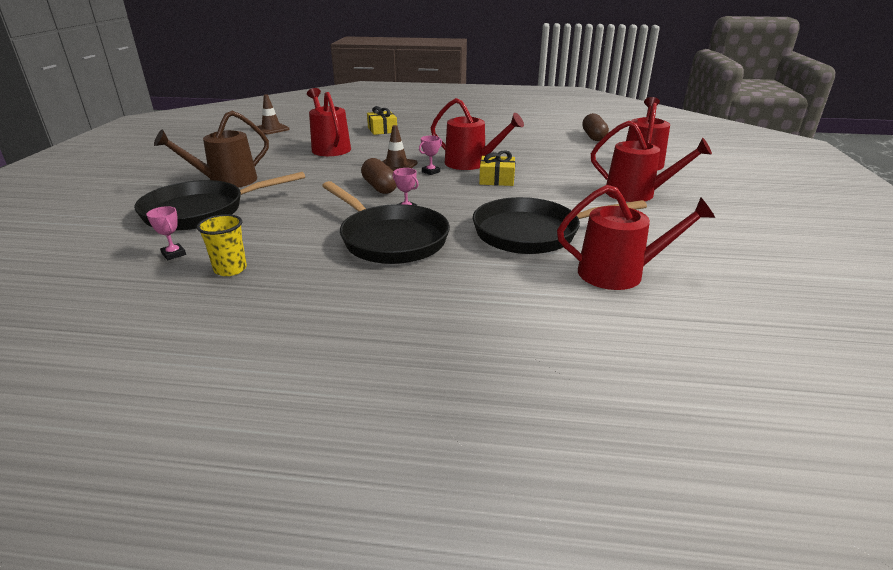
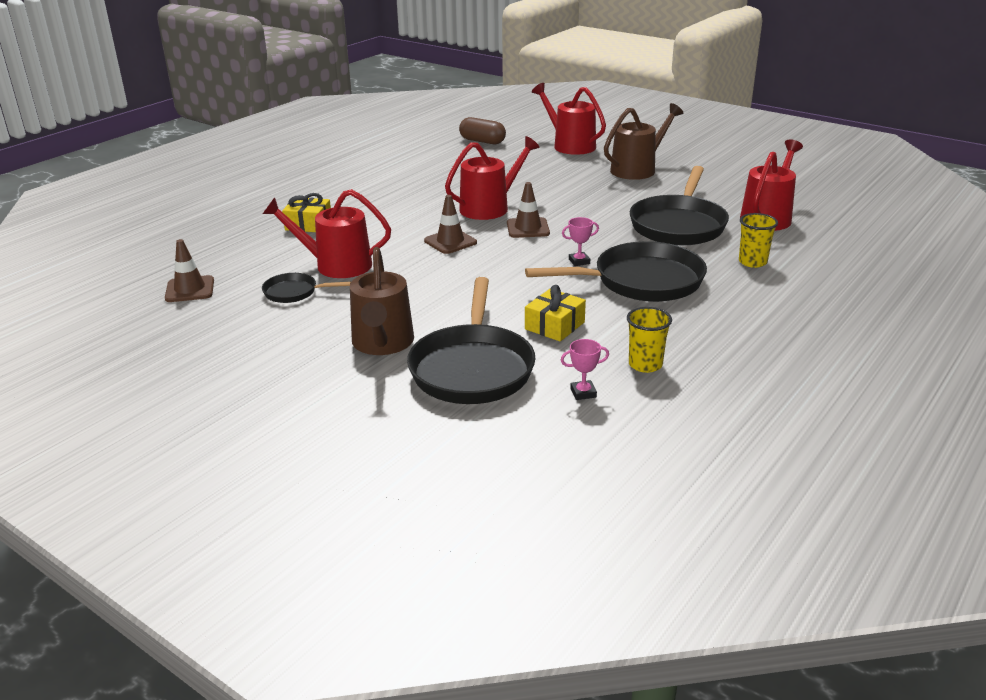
camera: 60 degrees left, 0 degrees up
brown capsule [361,158,397,194] -> none
pink trophy [419,136,442,175] -> none
yellow gift [479,150,515,186] -> yellow gift moved to [525,285,586,341]
red watering can [591,121,712,202] -> brown watering can [604,103,683,180]
none -> black pan [262,273,351,303]
none -> brown traffic cone [507,182,550,238]
none -> yellow cup [739,213,778,268]

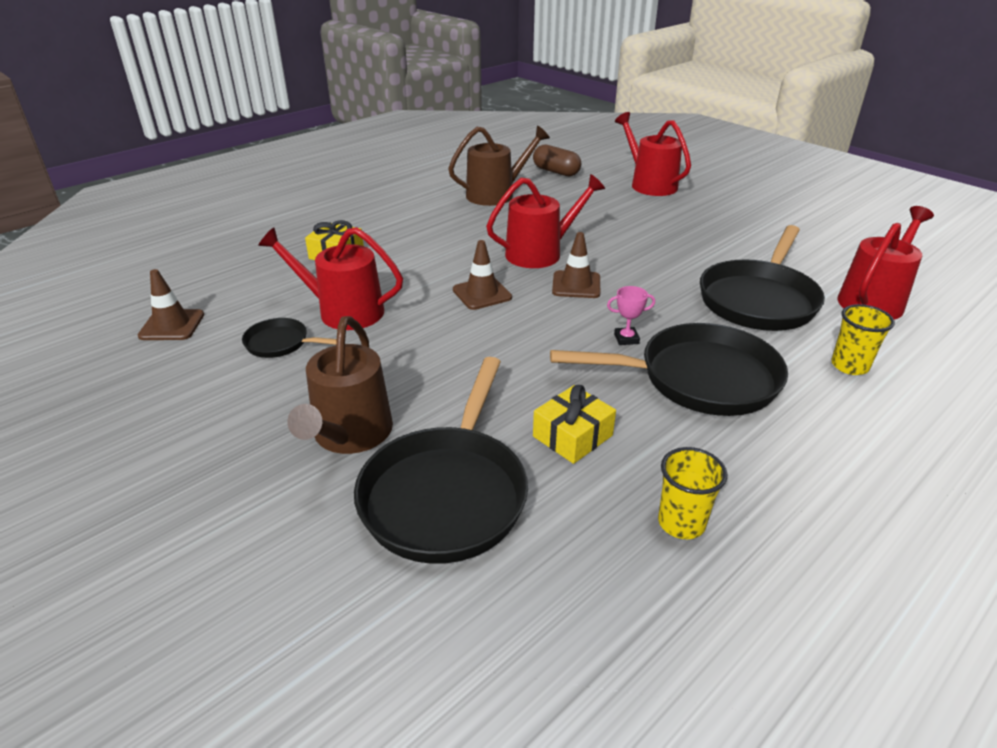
camera: 10 degrees right, 5 degrees up
pink trophy [561,339,609,400] -> none
brown watering can [604,103,683,180] -> brown watering can moved to [448,125,550,206]

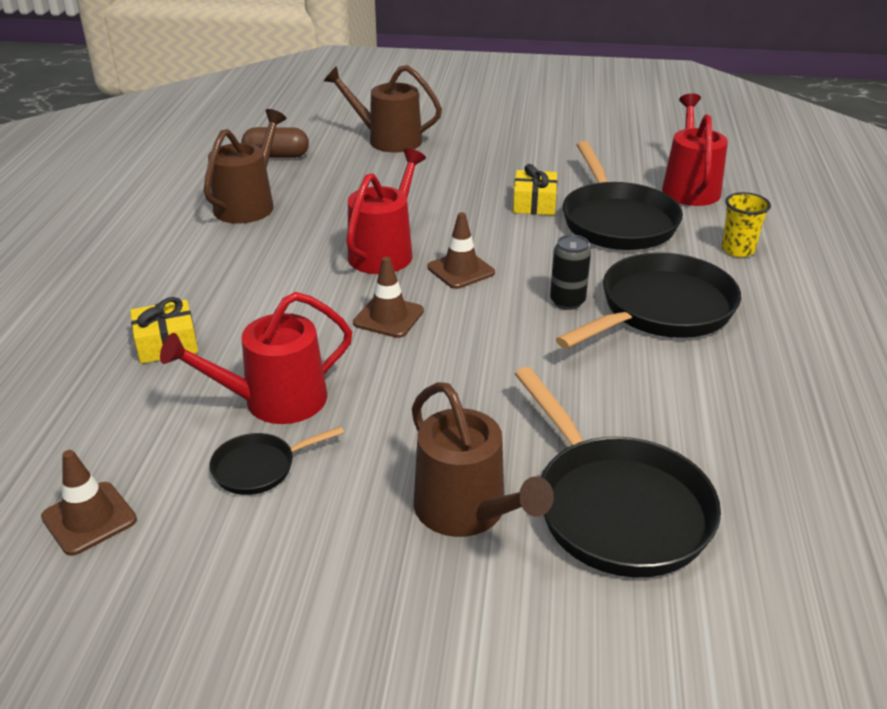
camera: 40 degrees left, 0 degrees up
yellow gift [533,385,616,464] -> yellow gift moved to [513,164,557,215]
pink trophy [607,286,655,345] -> black can [550,235,591,310]
red watering can [615,112,691,196] -> brown watering can [324,65,442,153]
yellow cup [658,447,727,539] -> none

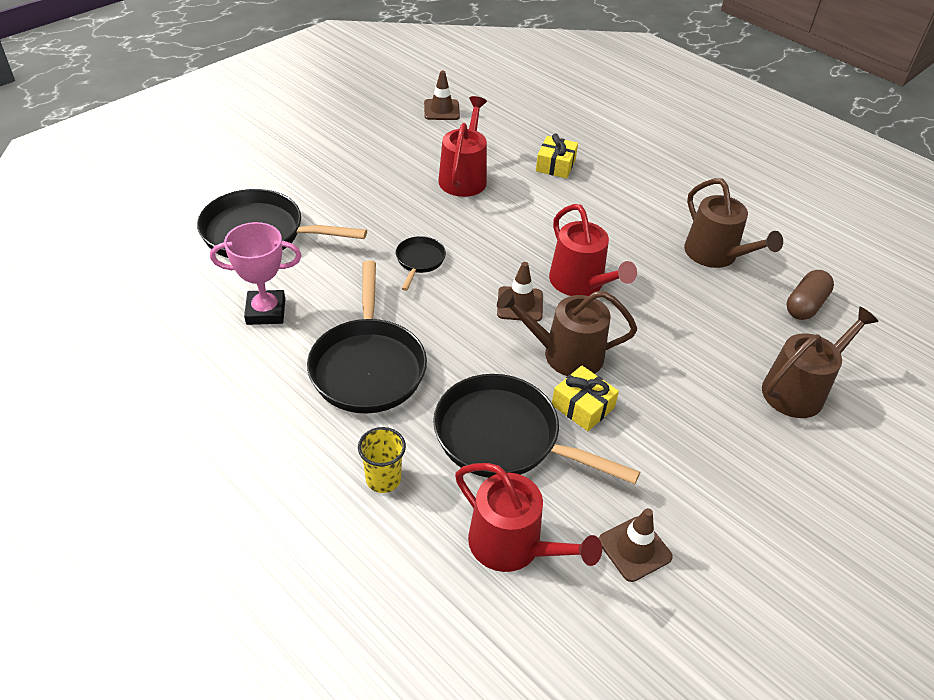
camera: 125 degrees right, 10 degrees up
black pan [209,426,344,495] -> black pan moved to [396,236,446,291]
brown traffic cone [353,257,424,338] -> brown traffic cone moved to [599,508,673,582]
brown watering can [412,382,554,537] -> brown watering can moved to [497,289,637,376]
black can [550,235,591,310] -> none
none -> pink trophy [210,222,302,325]

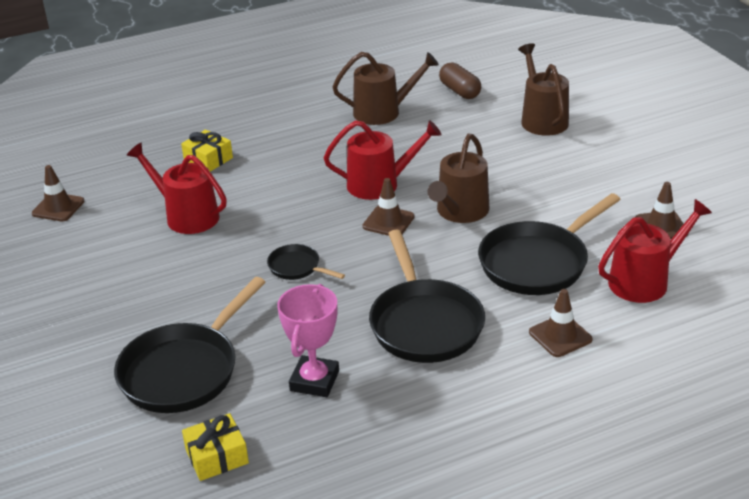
camera: 65 degrees left, 10 degrees down
black pan [307,260,427,413] -> black pan turned 60 degrees clockwise [369,229,485,363]
yellow cup [358,427,406,493] -> brown traffic cone [529,289,593,357]
yellow gift [552,366,619,431] -> yellow gift moved to [182,413,249,481]

